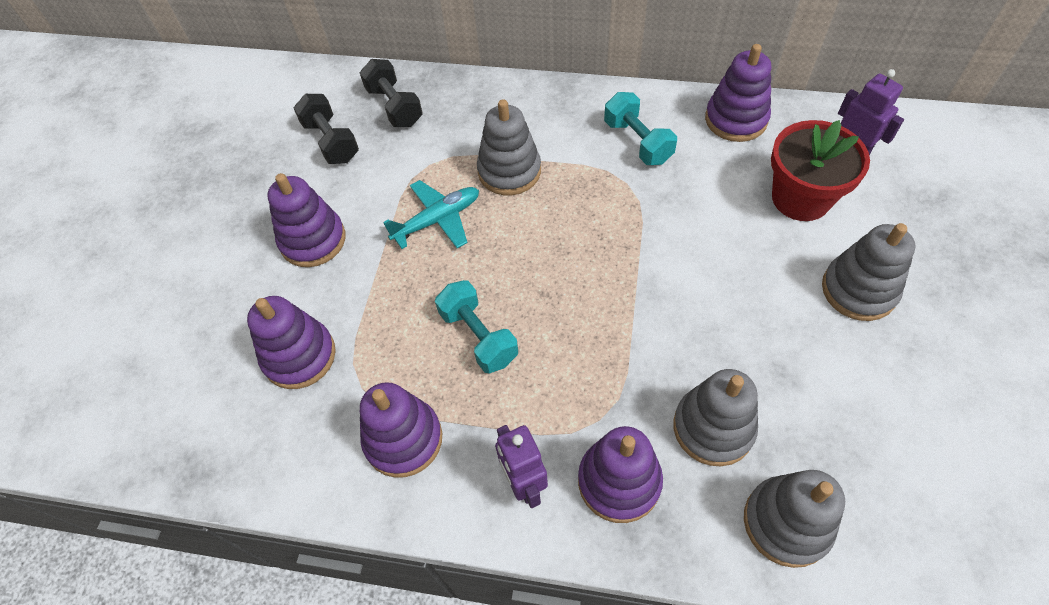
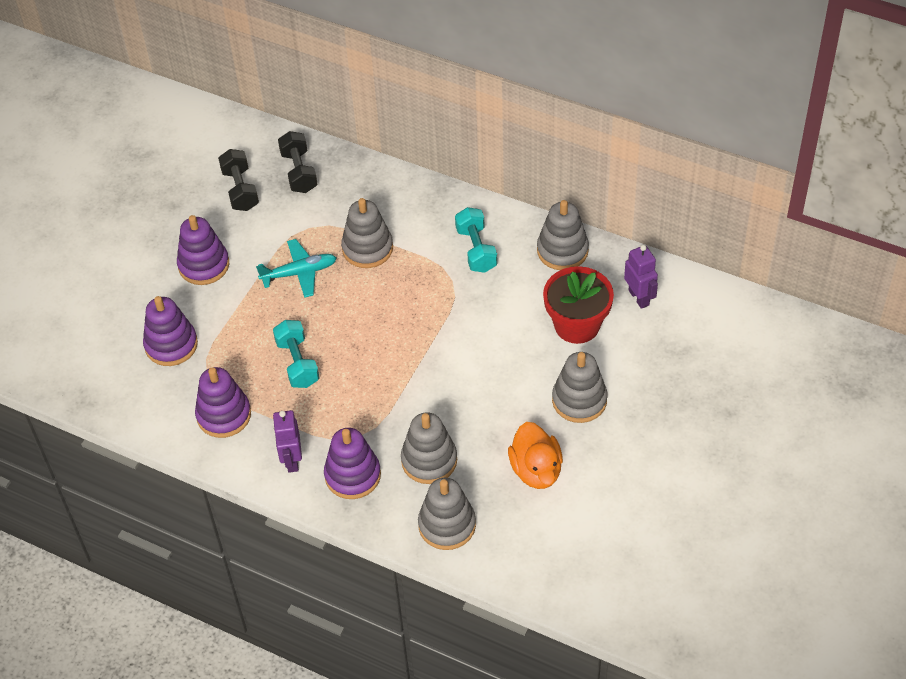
camera: 15 degrees right, 5 degrees down
purple stacking toy [705,44,771,142] -> grey stacking toy [537,200,589,270]
none -> orange duck [508,422,563,489]

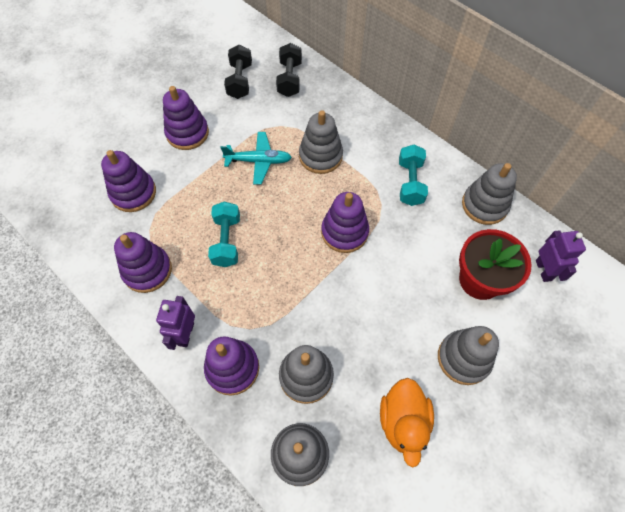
camera: 15 degrees right, 10 degrees up
none -> purple stacking toy [321,192,369,253]

